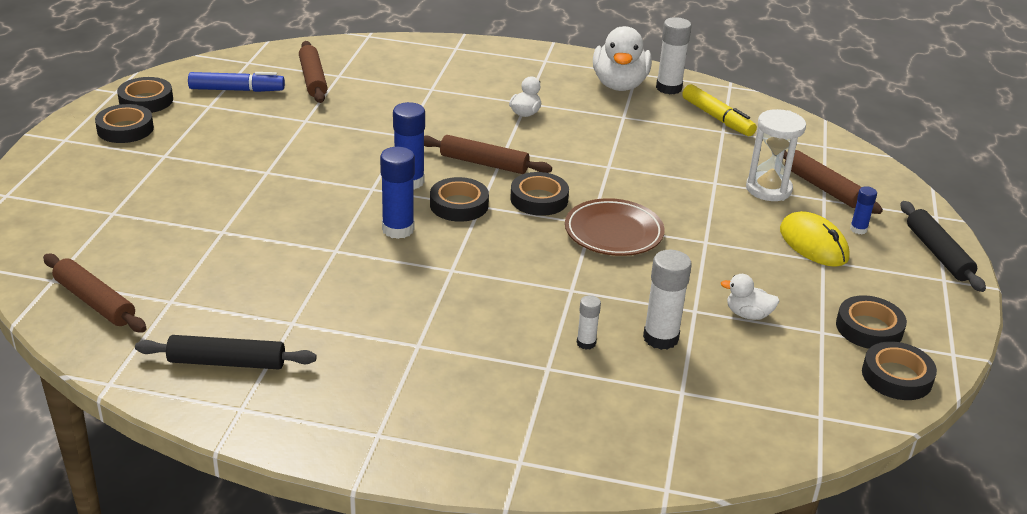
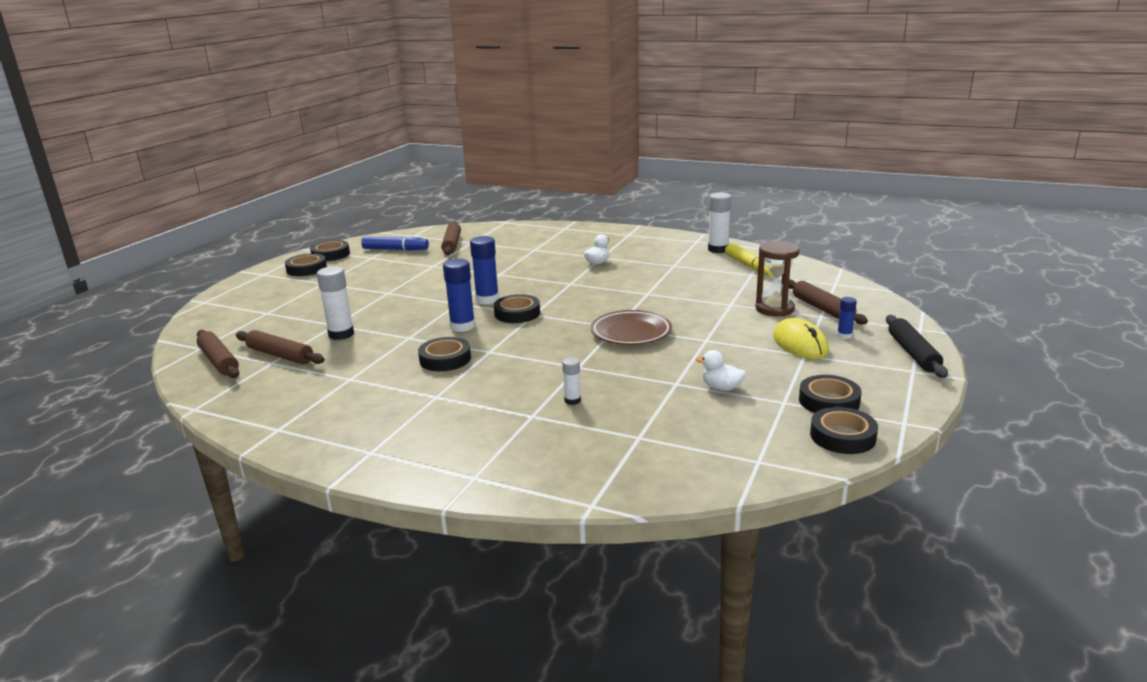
camera: 15 degrees right, 10 degrees down
black rolling pin [135,335,317,370] -> none
brown rolling pin [424,135,552,174] -> brown rolling pin moved to [236,330,325,365]
black tape [510,172,569,216] -> black tape moved to [418,337,471,371]
white duck [593,26,652,91] -> none
white glue stick [643,250,692,350] -> white glue stick moved to [317,266,354,340]
white hourglass [746,109,806,201] -> brown hourglass [756,241,800,316]

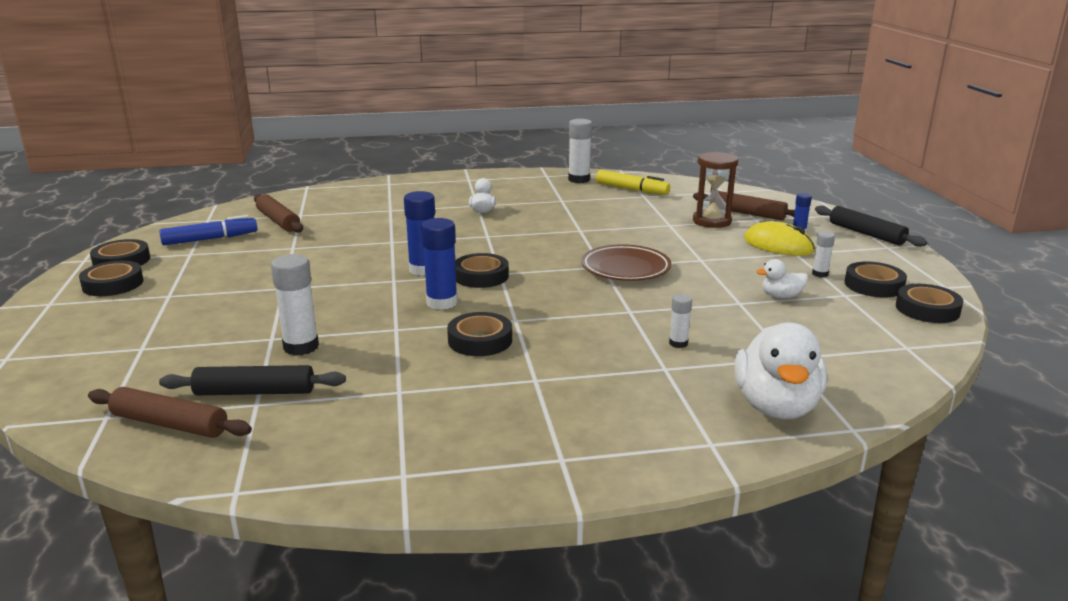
camera: 35 degrees left, 0 degrees up
brown rolling pin [236,330,325,365] -> black rolling pin [159,365,346,395]
none -> white duck [735,323,827,419]
none -> white glue stick [812,231,835,277]

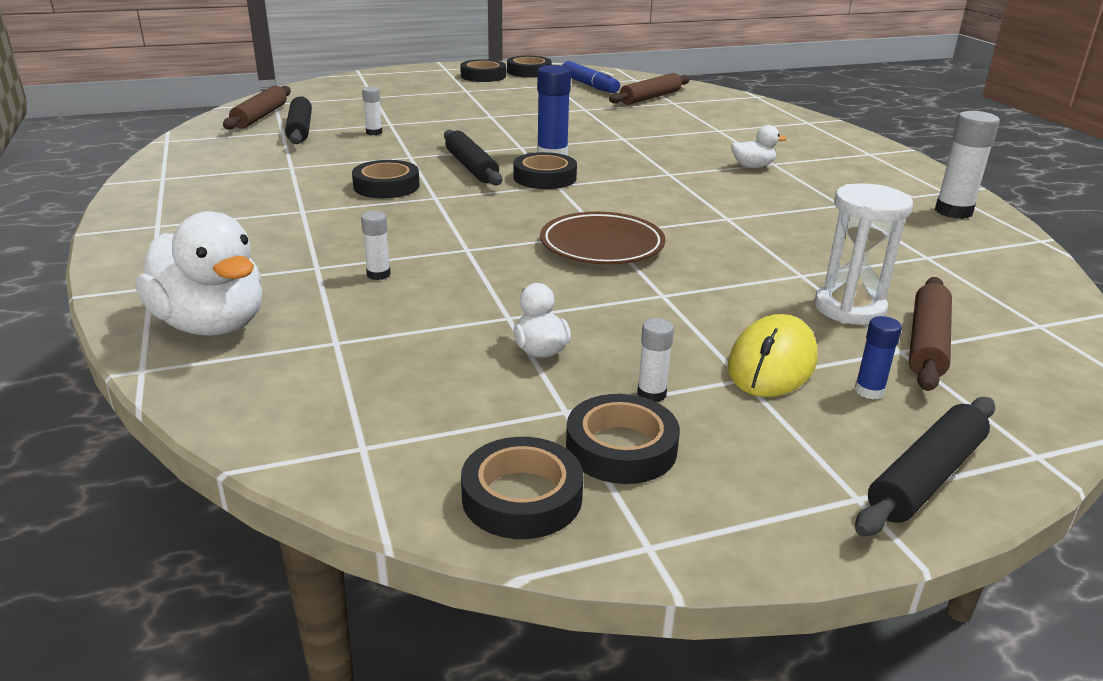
camera: 80 degrees right, 5 degrees up
white glue stick [271,254,319,356] -> white glue stick [362,87,382,135], size x0.55
blue glue stick [421,218,458,310] -> black rolling pin [444,130,502,185]
yellow marker [596,170,670,195] -> none
brown hourglass [693,152,738,228] -> white hourglass [814,183,913,325]
white duck [735,323,827,419] -> white duck turned 135 degrees counterclockwise [136,211,263,336]

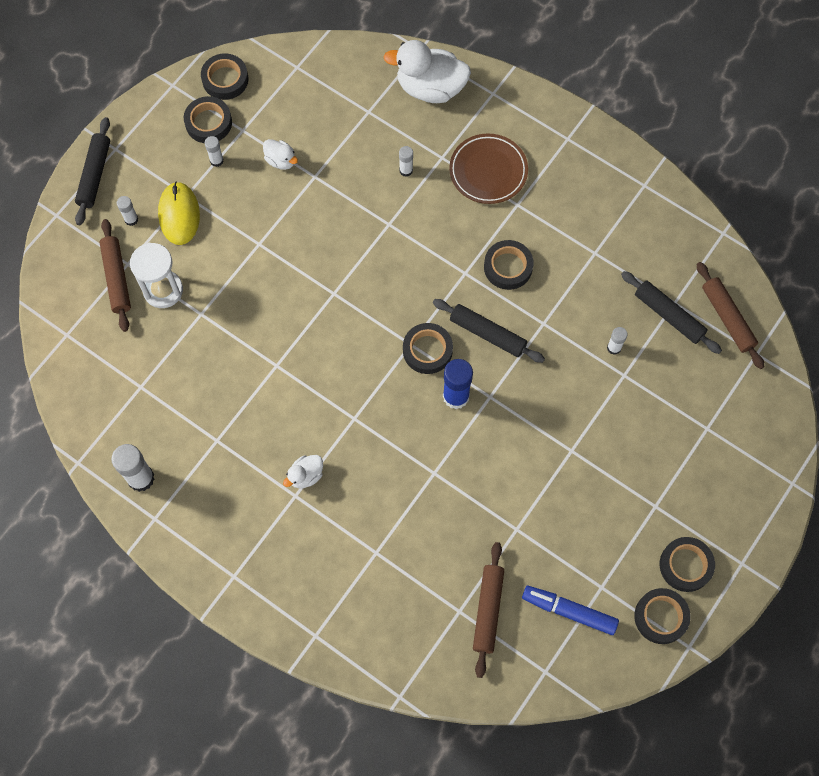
camera: 145 degrees right, 40 degrees up
brown plate [540,212,665,264] -> brown plate moved to [449,133,528,204]
blue glue stick [855,316,902,399] -> white glue stick [117,196,138,226]

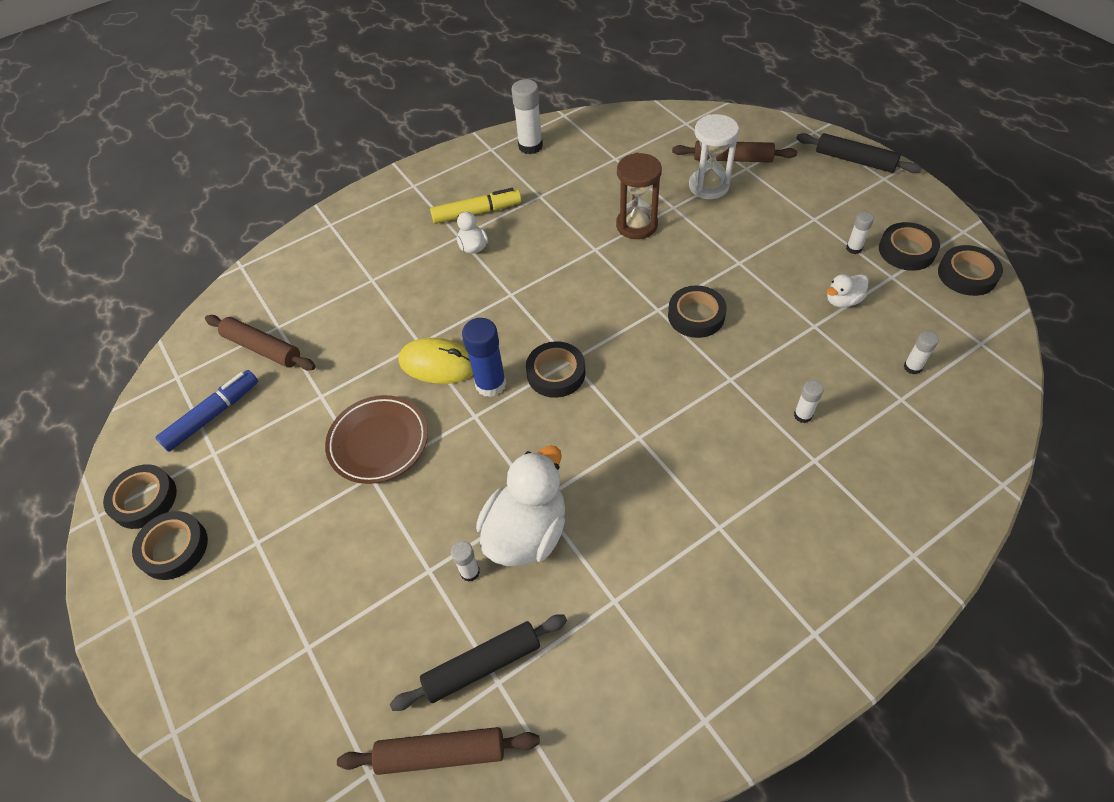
camera: 115 degrees right, 15 degrees down
white glue stick [117,196,138,226] -> white glue stick moved to [904,331,939,374]
yellow mouse [158,182,200,245] -> yellow mouse moved to [398,338,473,384]
white duck [383,40,471,103] -> white duck moved to [476,445,565,566]
black rolling pin [433,299,545,363] -> none
brown plate [449,133,528,204] -> brown plate moved to [325,395,428,484]
black tape [484,240,534,290] -> black tape moved to [668,285,727,338]
none -> yellow marker [430,188,521,224]
none -> brown hourglass [616,153,662,239]

